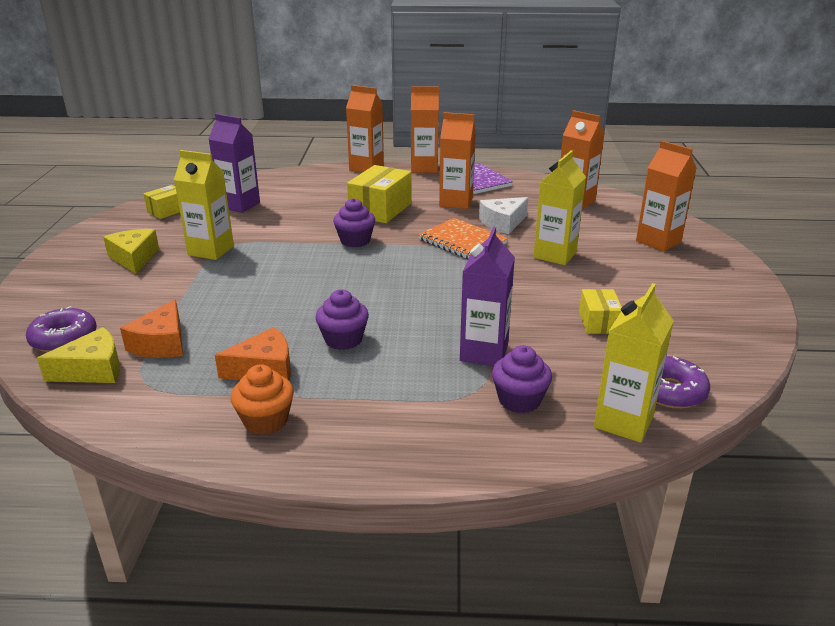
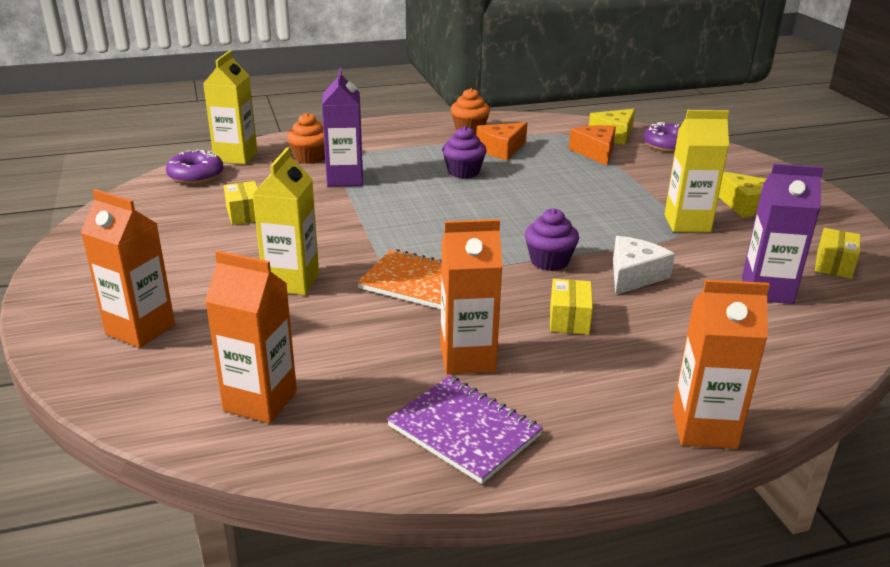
camera: 160 degrees right, 0 degrees up
yellow box [347,165,411,223] -> yellow box [550,279,593,335], size x0.58
orange carton [411,86,439,173] -> none
white cheese [479,197,528,234] -> white cheese moved to [613,236,675,295]
purple cupcake [492,345,552,413] -> orange cupcake [287,113,325,164]

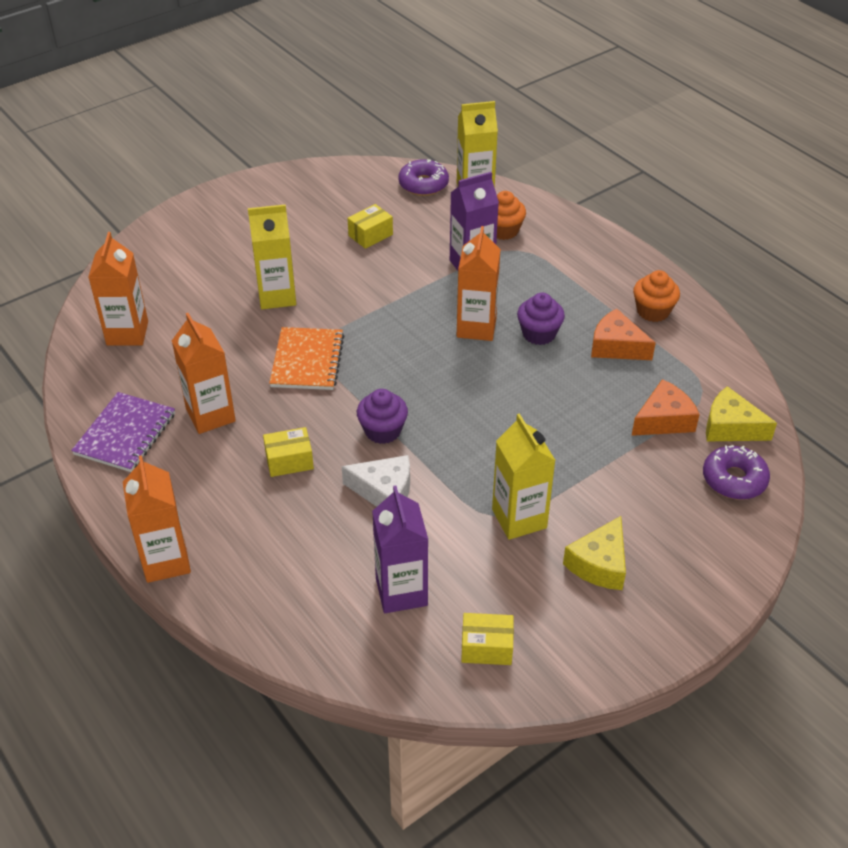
camera: 70 degrees right, 15 degrees up
orange carton [81,189,175,348] -> orange carton moved to [457,226,501,341]

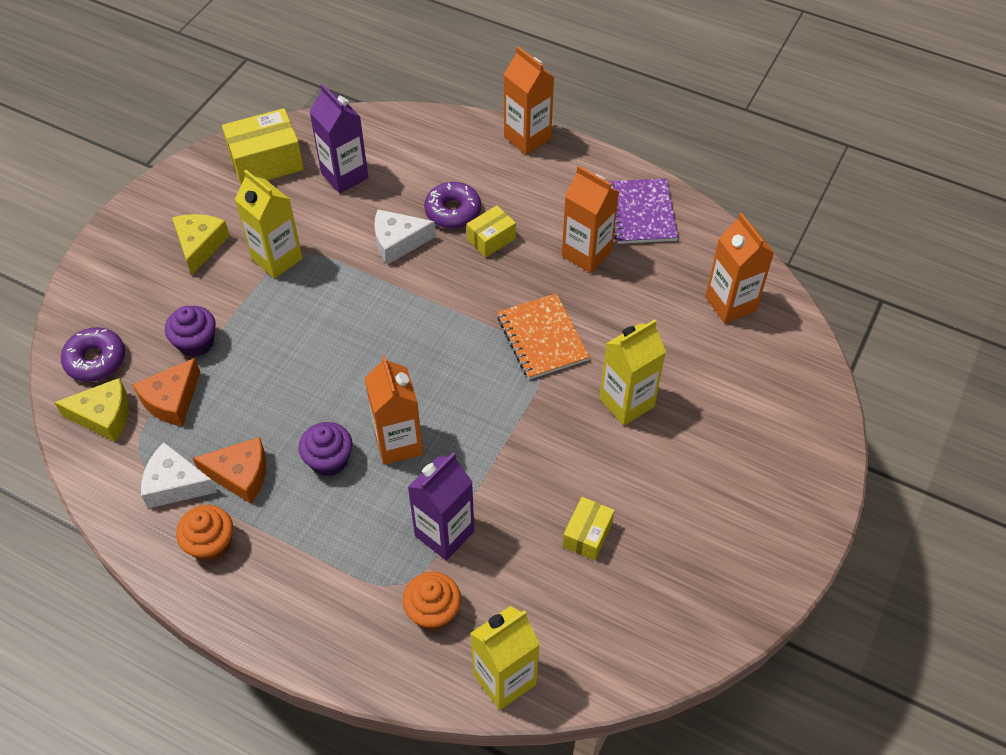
camera: 155 degrees right, 10 degrees up
purple cupcake [357,389,408,444] -> purple cupcake moved to [165,306,216,357]
purple donut [398,159,449,196] -> purple donut moved to [424,182,481,229]
yellow box [461,613,514,665] -> yellow box [222,108,304,185], size x1.73
none -> white cheese [141,442,217,508]

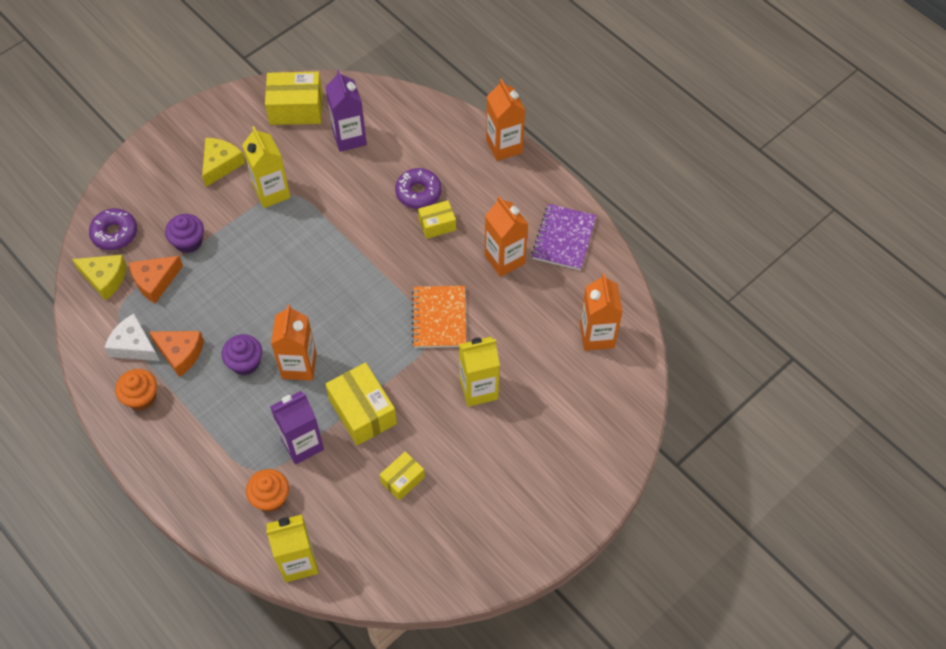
camera: 20 degrees right, 5 degrees up
white cheese [374,209,436,265] -> none
none -> yellow box [325,362,397,445]

